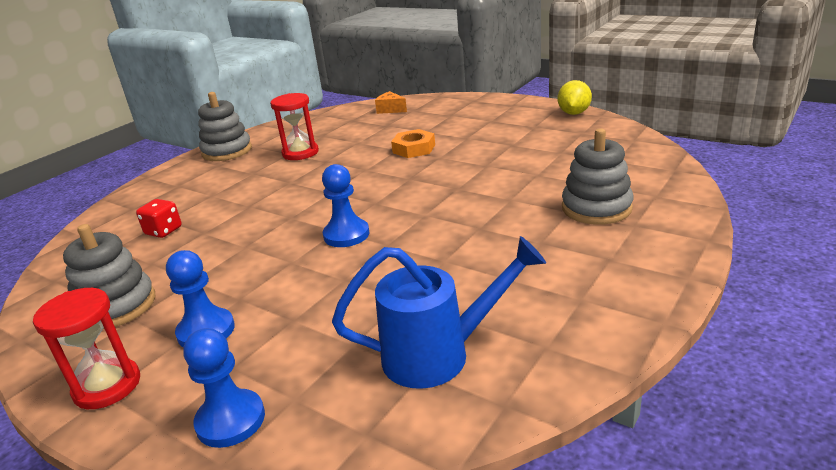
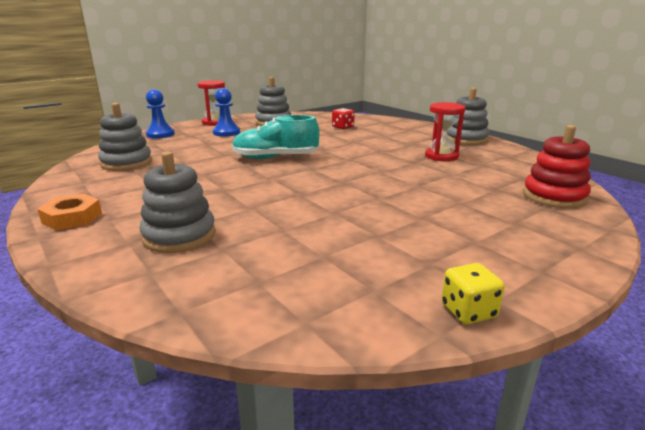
camera: 105 degrees right, 5 degrees down
blue pawn [322,164,369,247] -> turquoise shoe [232,115,320,159]
blue watering can [332,236,546,389] -> grey stacking toy [98,103,152,171]
orange cheese [375,91,407,114] -> red stacking toy [523,125,591,208]
orange nut [391,129,435,158] -> orange nut moved to [37,194,102,230]
yellow lemon [558,80,592,115] -> yellow dice [441,263,504,324]

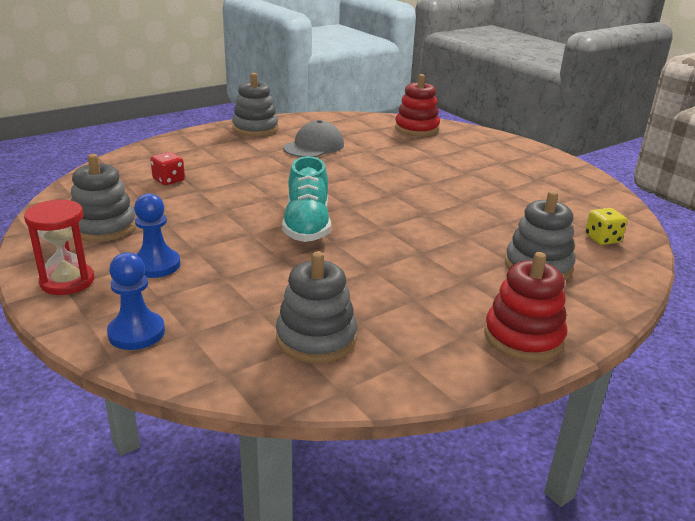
camera: 90 degrees left, 5 degrees up
orange nut [37,194,102,230] -> red stacking toy [484,252,567,361]
red hourglass [425,102,466,161] -> grey cap [283,120,344,157]
yellow dice [441,263,504,324] -> yellow dice moved to [585,208,627,245]

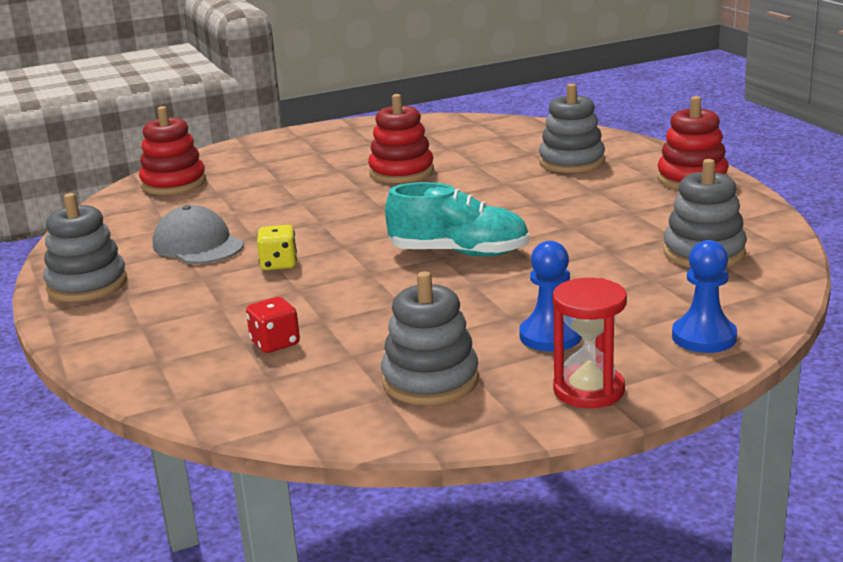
camera: 75 degrees left, 5 degrees down
yellow dice [585,208,627,245] -> yellow dice moved to [257,225,297,270]
none -> red stacking toy [368,94,434,183]

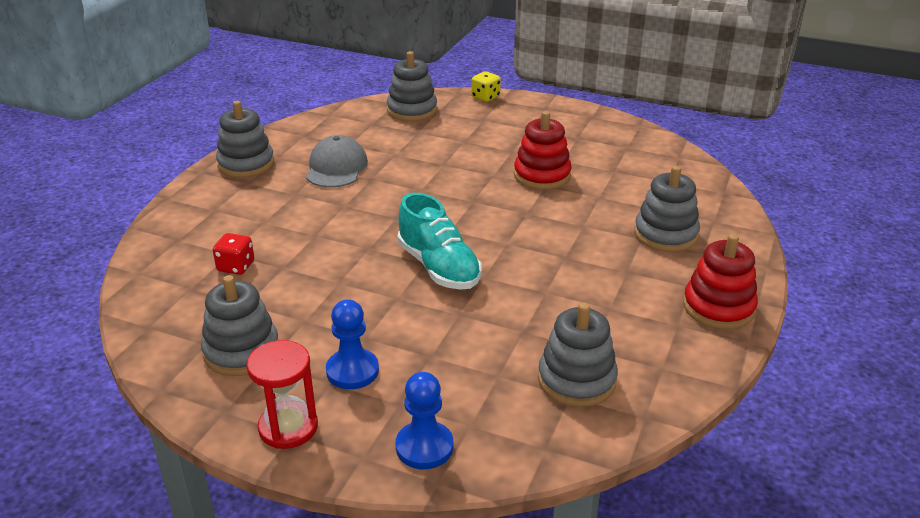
camera: 45 degrees right, 10 degrees up
red stacking toy [139,106,206,195] -> grey stacking toy [387,51,437,121]
yellow dice [257,225,297,270] -> yellow dice moved to [471,71,501,102]

